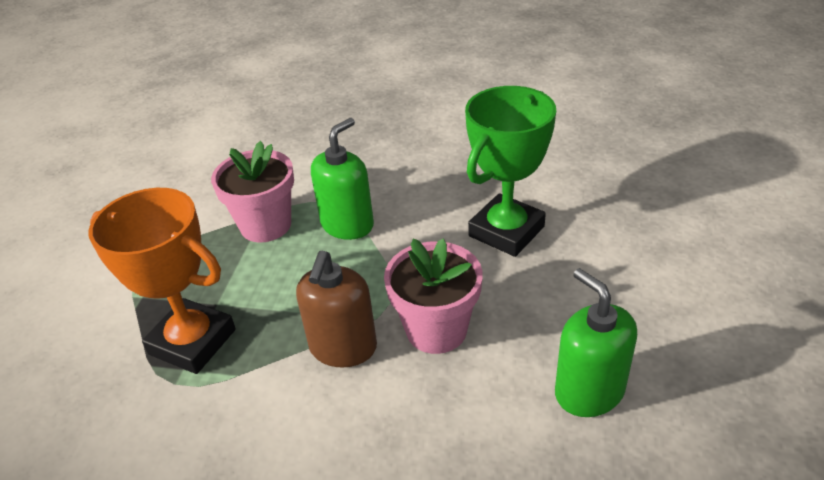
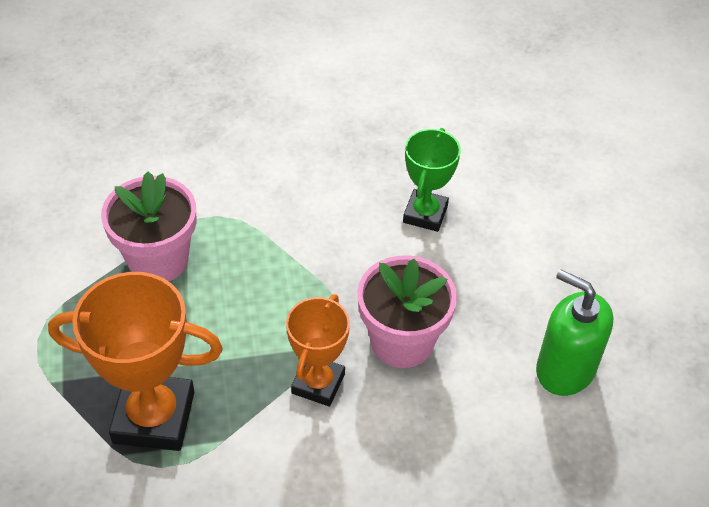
camera: 25 degrees left, 10 degrees up
brown soap dispenser [296,251,377,367] -> orange trophy [286,294,350,407]
green soap dispenser [311,118,374,240] -> none
green trophy [465,86,556,257] -> green trophy [403,128,461,232], size x0.62

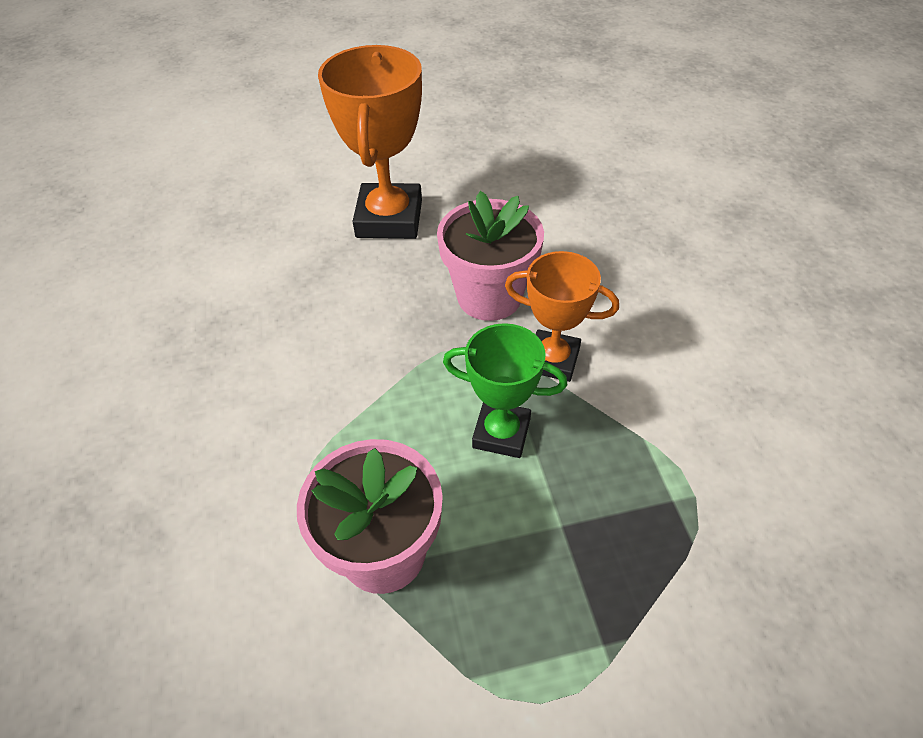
camera: 90 degrees left, 0 degrees up
orange trophy [48,272,223,451] -> orange trophy moved to [318,45,422,239]
green trophy [403,128,461,232] -> green trophy moved to [443,323,567,458]
green soap dispenser [536,269,613,396] -> none

